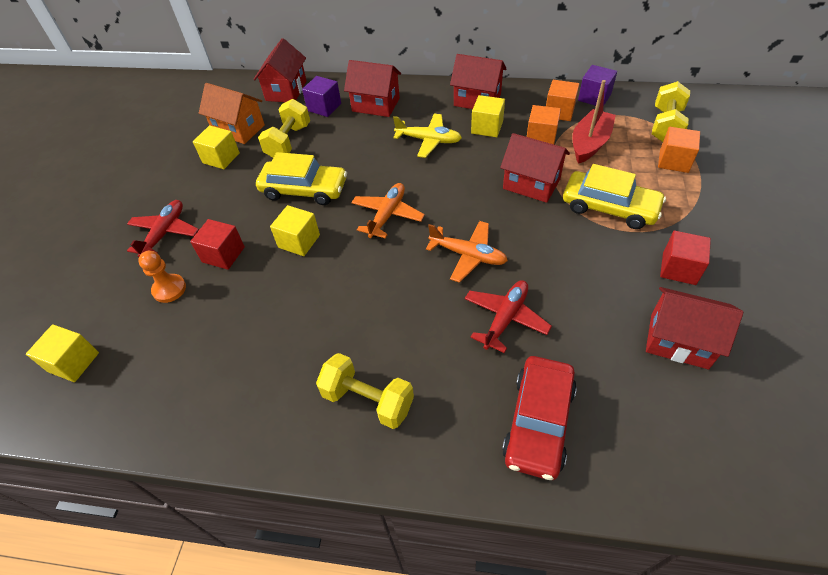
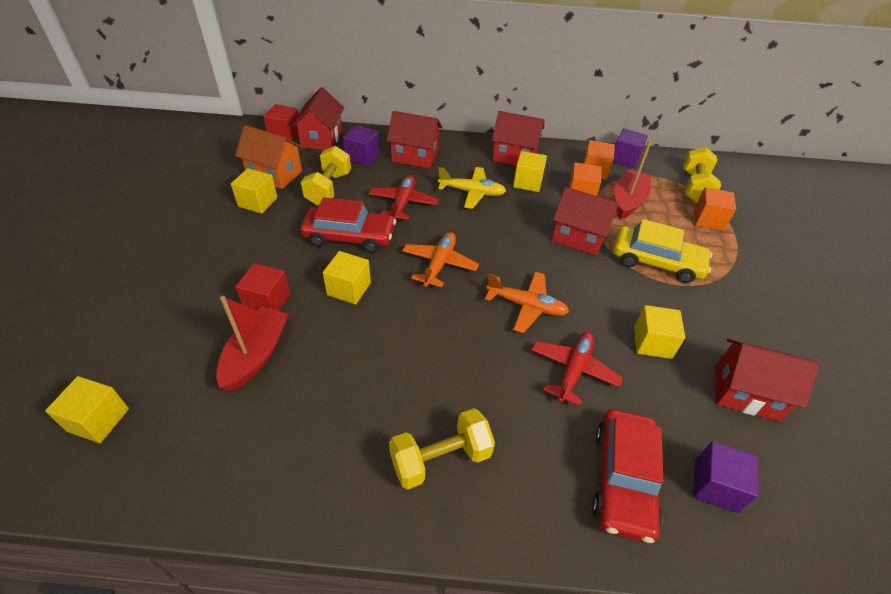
camera: 10 degrees left, 5 degrees down
red plane [127,200,199,257] -> red plane moved to [368,175,438,221]
orange pawn [138,251,186,303] -> none
yellow car [256,152,347,205] -> red car [300,197,396,253]
yellow dumbbell [316,353,414,429] -> yellow dumbbell turned 45 degrees counterclockwise [389,408,495,489]
red cube [660,231,711,285] -> red cube moved to [263,104,298,140]
none -> red boat [216,296,288,391]
none -> yellow cube [634,305,685,359]
none -> purple cube [693,441,759,513]

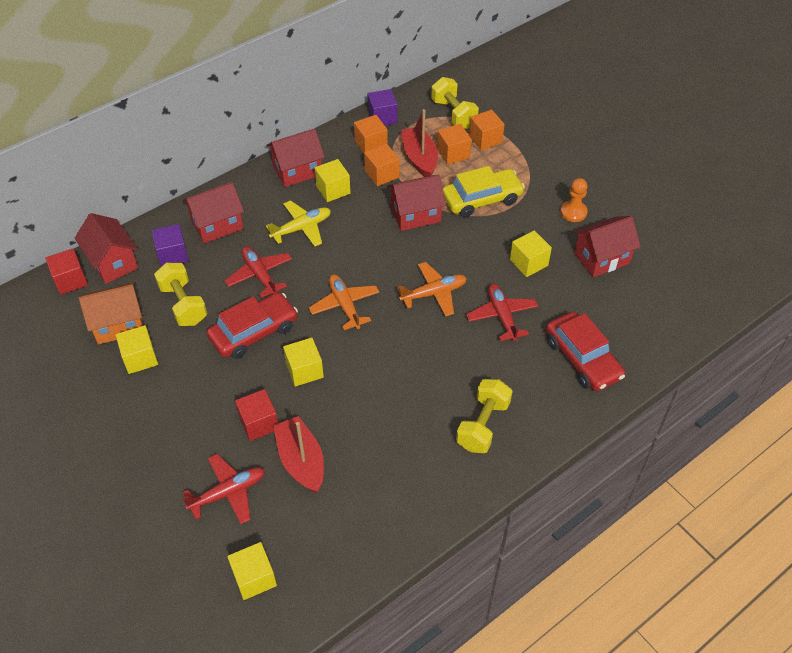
camera: 40 degrees left, 5 degrees up
purple cube [693,441,759,513] -> none
none -> red plane [182,454,265,524]
none -> orange cube [437,124,471,165]
none -> orange pawn [560,178,588,222]

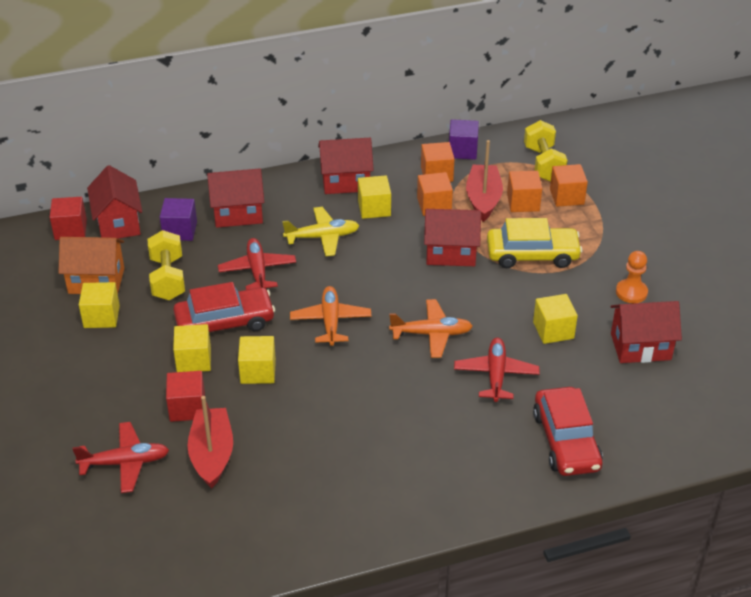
camera: 20 degrees right, 10 degrees down
yellow cube [227,542,277,600] -> yellow cube moved to [173,324,211,372]
yellow dumbbell [456,379,513,453] -> none

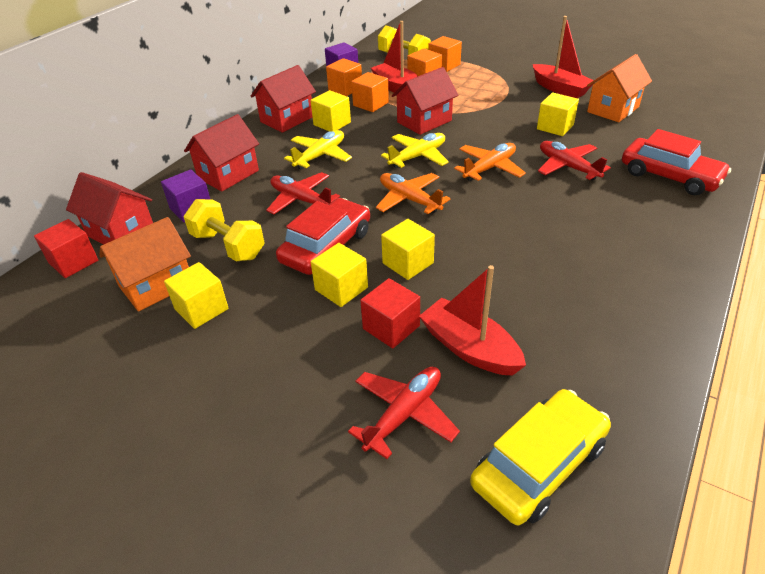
camera: 40 degrees left, 0 degrees up
yellow car [487,218,583,268] -> yellow car moved to [470,389,611,525]
red house [611,301,682,363] -> orange house [587,54,652,122]
orange pawn [616,251,648,303] -> red boat [533,16,594,98]
none -> yellow plane [381,133,449,168]

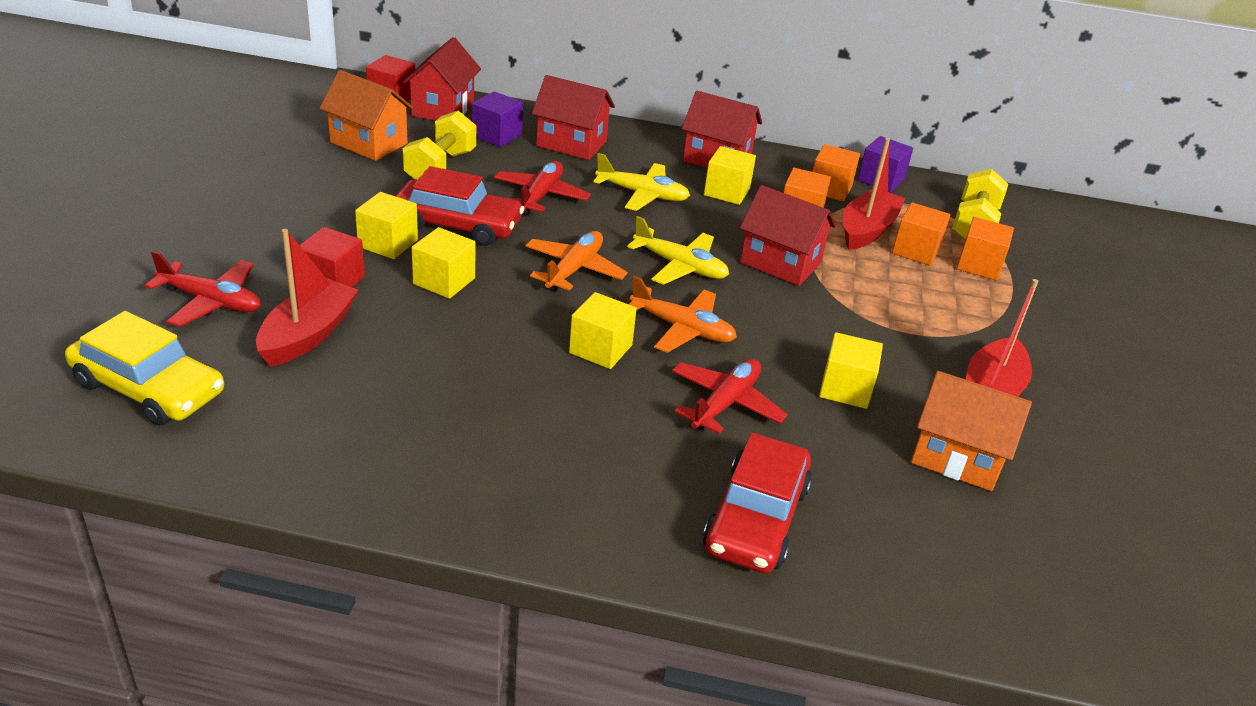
camera: 65 degrees right, 5 degrees down
yellow cube [164,262,229,329] -> yellow cube moved to [569,292,637,369]

